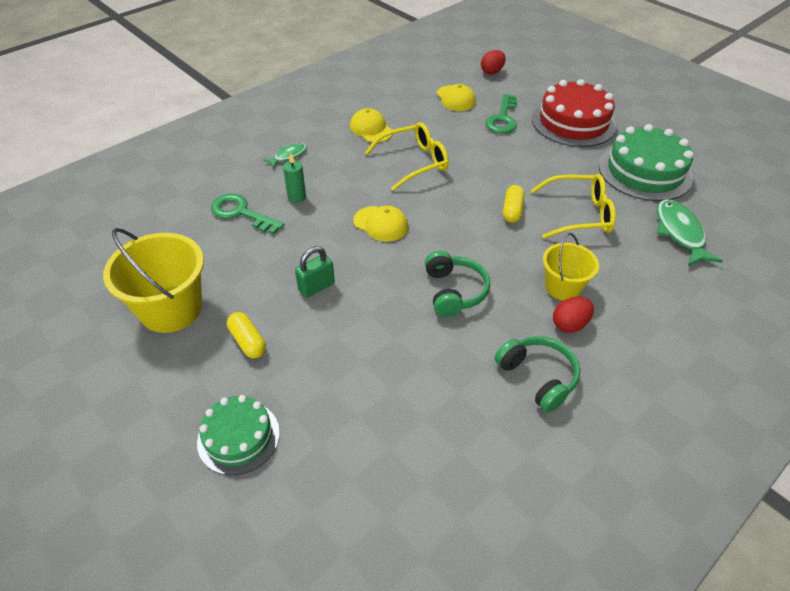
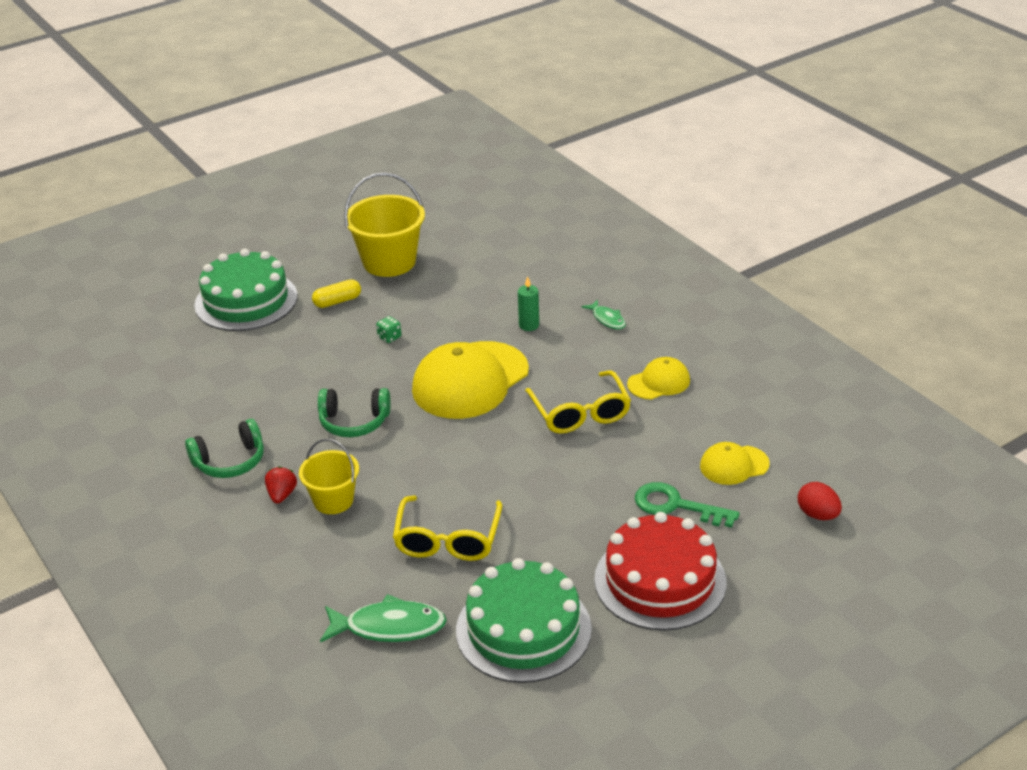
camera: 100 degrees right, 10 degrees down
green cake [197,395,280,475] -> green cake [194,249,297,331], size x1.64
green key [211,194,285,234] -> none
green padlock [295,246,335,298] -> green dice [376,316,401,343]
yellow cap [353,206,409,242] -> yellow cap [412,341,529,419], size x1.98
yellow capsule [503,185,525,223] -> none
red egg [553,297,594,333] -> red strawberry [265,466,297,504]

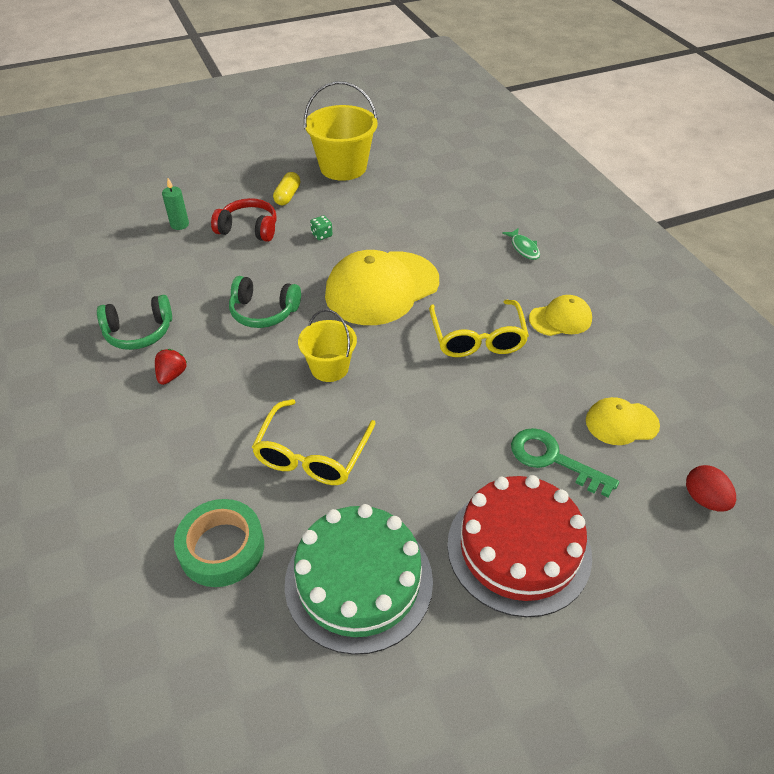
camera: 10 degrees right, 10 degrees up
green cake [194,249,297,331] -> none
yellow bucket [299,439,359,514] -> yellow bucket moved to [298,309,357,382]
yellow capsule [312,279,361,308] -> yellow capsule turned 60 degrees counterclockwise [273,172,300,205]
green fish [320,594,447,643] -> green tape [174,499,264,587]
green candle [518,276,539,331] -> green candle moved to [162,178,189,230]
none -> red headphones [211,198,277,242]

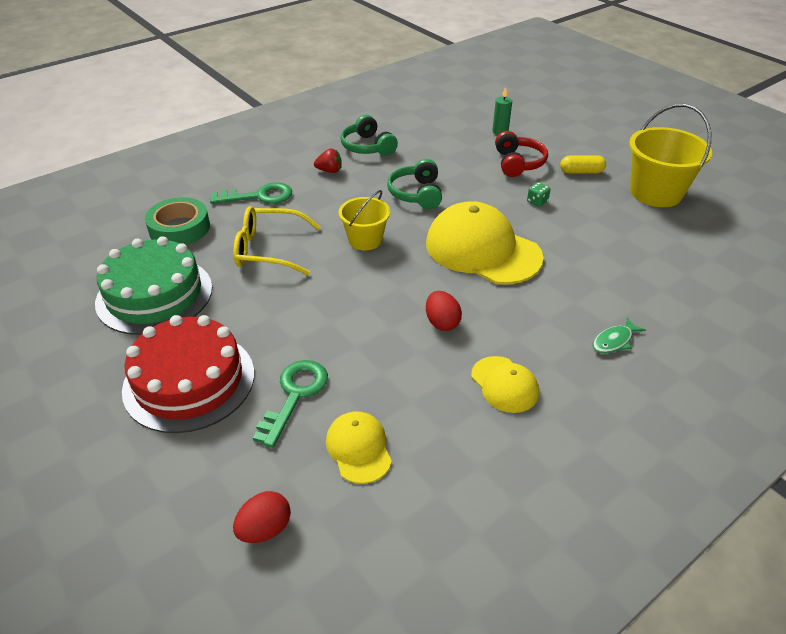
camera: 75 degrees right, 5 degrees down
yellow glasses [429,300,529,357] -> red egg [426,291,462,331]
none -> green key [210,182,292,204]

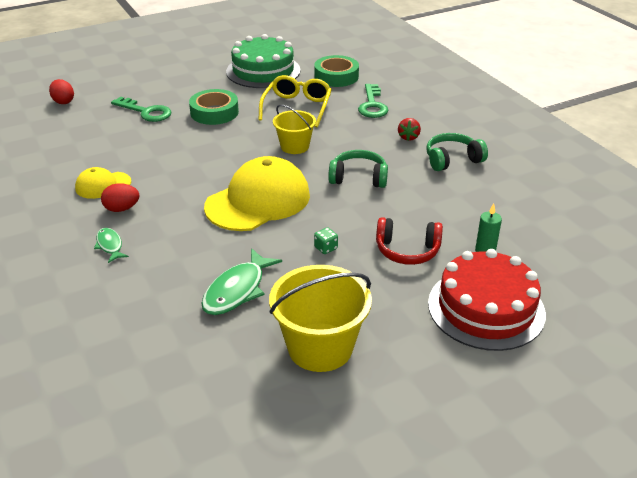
camera: 100 degrees right, 5 degrees down
red cake [122,315,254,433] -> red cake moved to [428,249,546,351]
yellow cap [326,411,392,484] -> none
red egg [426,291,462,331] -> red egg moved to [101,183,139,212]
yellow capsule [560,155,606,174] -> none
none -> green tape [189,89,239,125]
none -> green fish [201,248,282,315]

